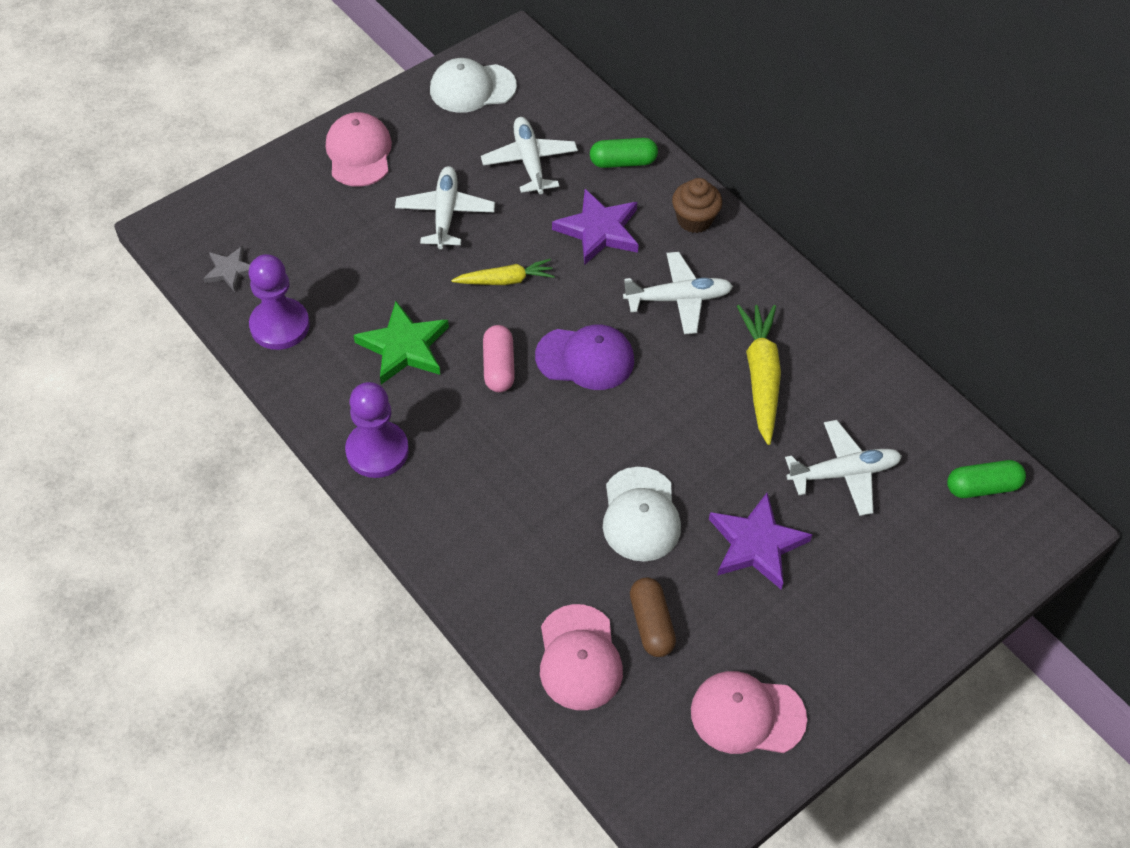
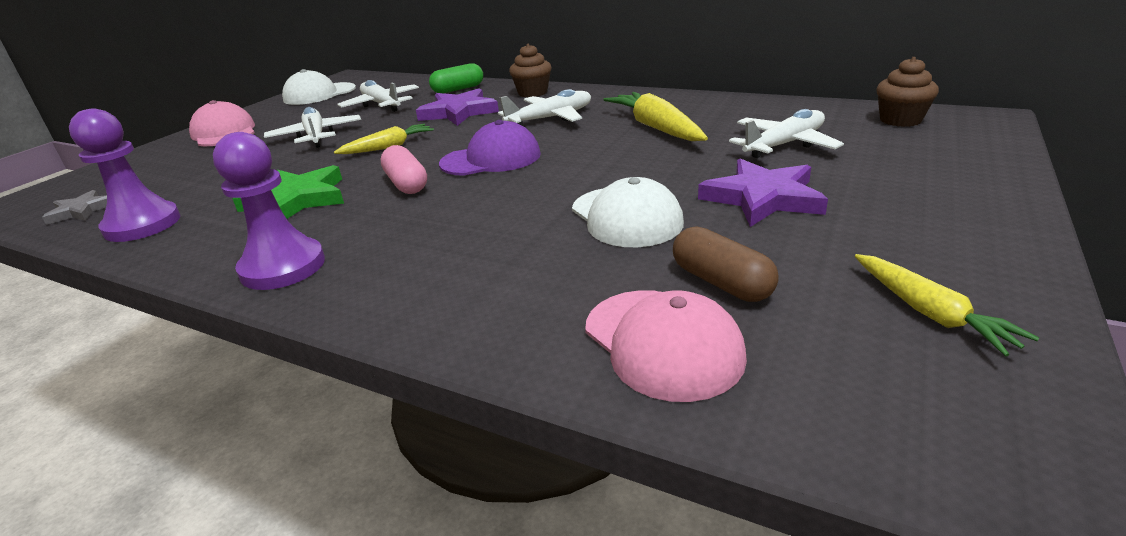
camera: 20 degrees left, 25 degrees down
pink cap [691,671,807,754] -> yellow carrot [855,254,1039,356]
green capsule [947,460,1026,498] -> brown cupcake [876,57,939,127]

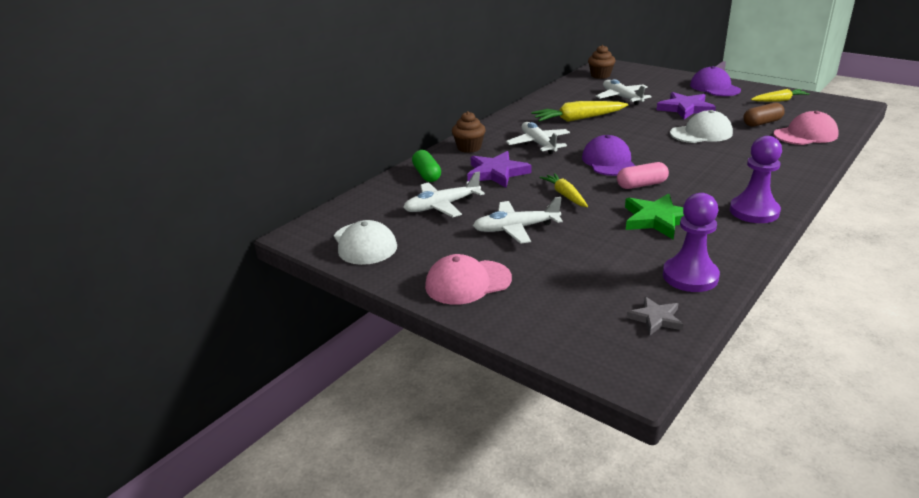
camera: 80 degrees left, 0 degrees up
none -> purple cap [690,66,741,96]

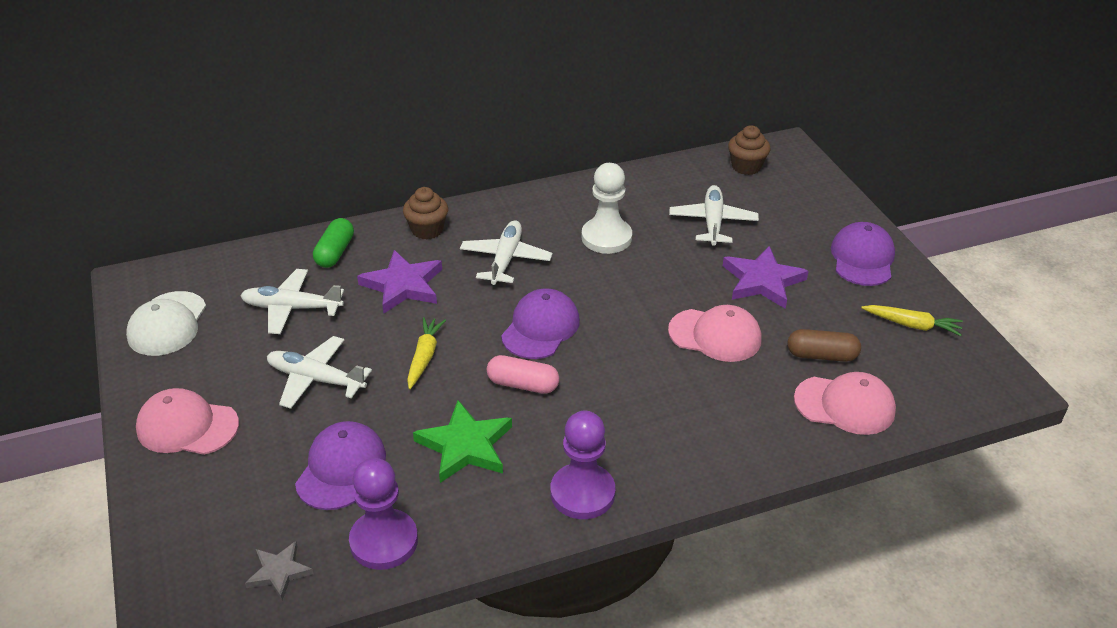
camera: 30 degrees right, 10 degrees up
yellow carrot [531,101,628,122] -> white pawn [582,163,632,254]
white cap [670,110,733,143] -> pink cap [668,305,761,362]
none -> purple cap [295,421,386,510]

